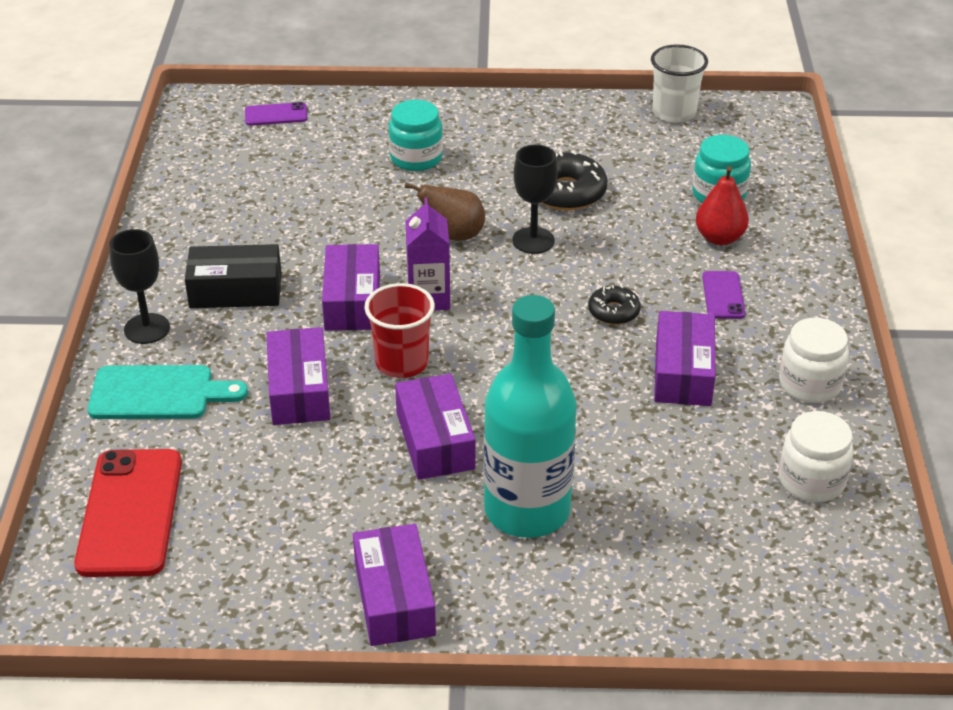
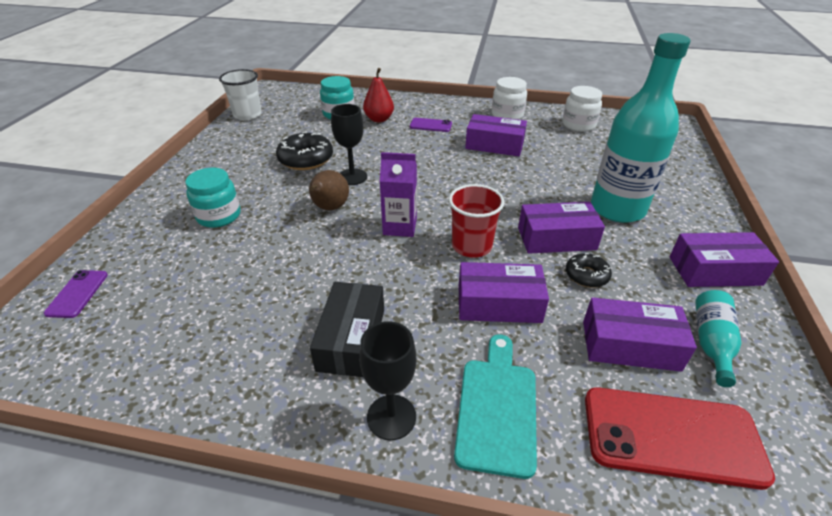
camera: 80 degrees left, 0 degrees up
purple box [322,244,380,331] -> purple box moved to [583,297,697,372]
black donut [588,285,641,325] -> black donut moved to [566,253,612,288]
none -> turquoise bottle [695,290,741,387]

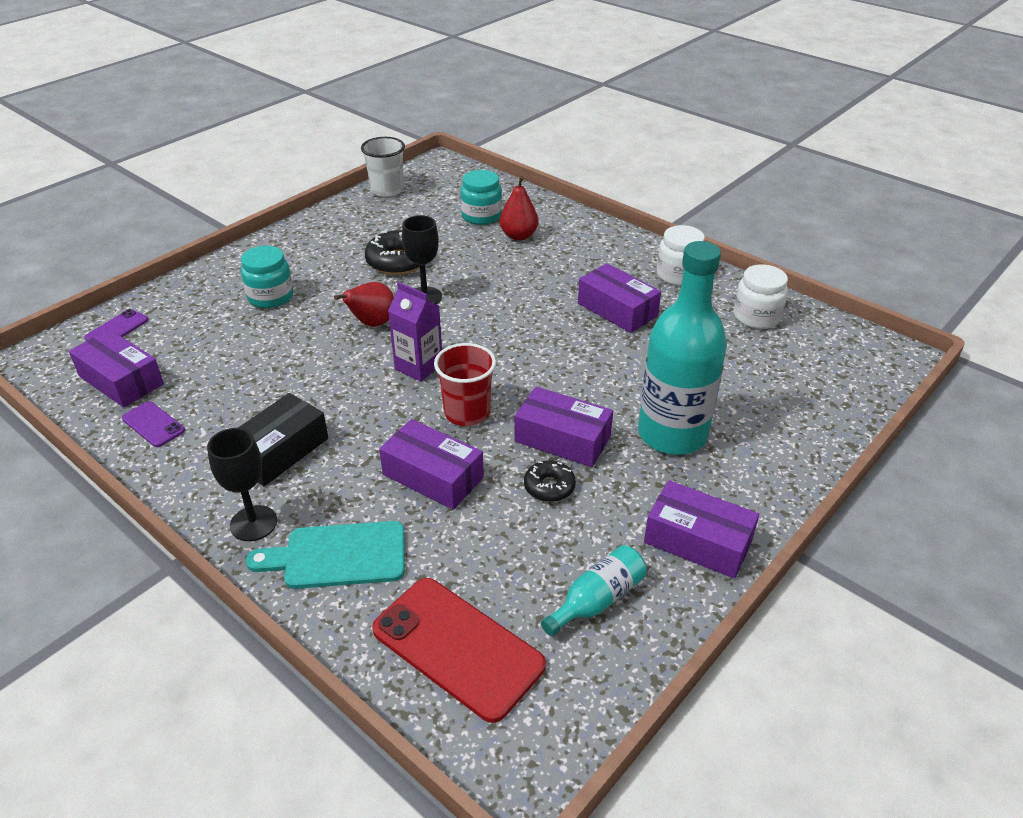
camera: 30 degrees right, 0 degrees up
brown pear [309,170,349,210] -> red pear [334,282,394,327]
purple phone [410,118,452,132] -> purple phone moved to [122,401,185,447]
turquoise cutting board [454,334,537,479] -> turquoise cutting board turned 135 degrees counterclockwise [246,521,405,589]
purple box [583,297,697,372] -> purple box moved to [69,329,164,408]

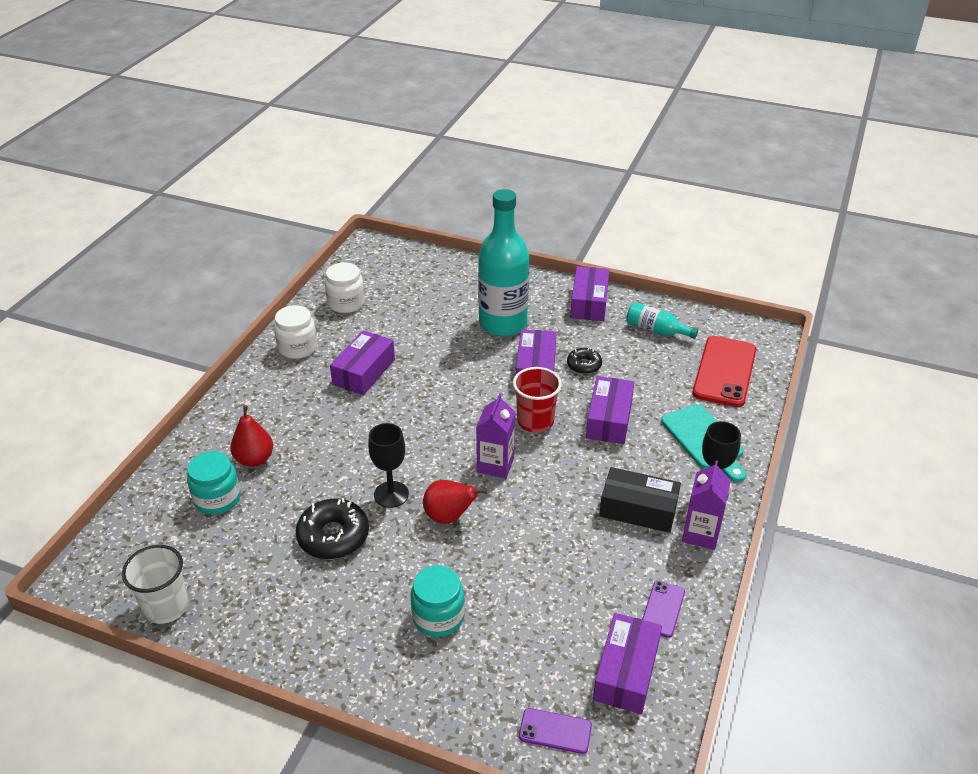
camera: 110 degrees left, 0 degrees up
none -> purple carton [682,460,731,550]

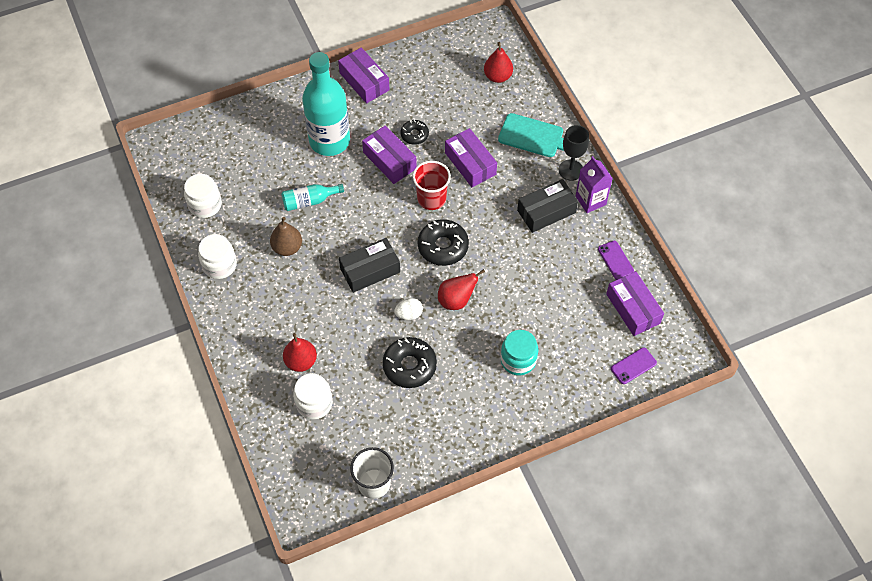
camera: 45 degrees left, 20 degrees up
turquoise jar [187,451,241,515] -> white jar [293,373,333,419]
purple box [330,330,395,395] -> brown pear [270,217,302,256]
black goblet [368,423,409,508] -> white egg [394,298,423,320]
purple carton [476,393,515,478] -> black donut [418,219,469,266]
turquoise bottle [626,302,698,339] -> turquoise bottle moved to [281,184,344,211]
red phone [692,336,756,407] -> red pear [484,42,513,83]
none -> black box [339,238,400,293]

